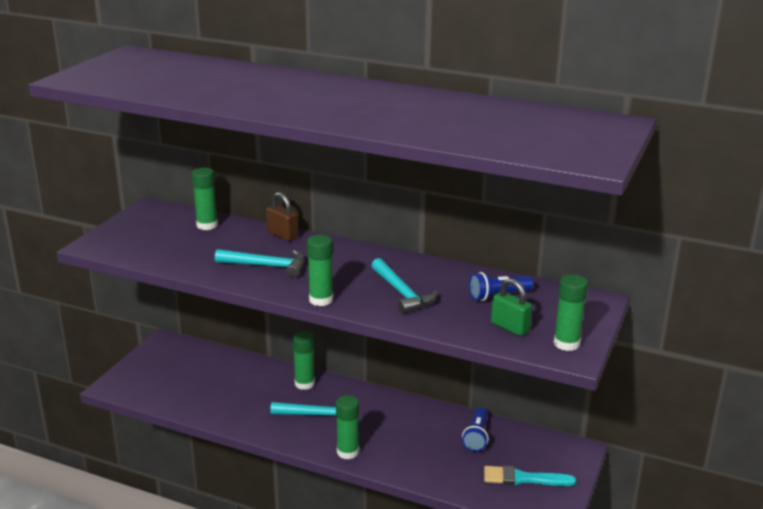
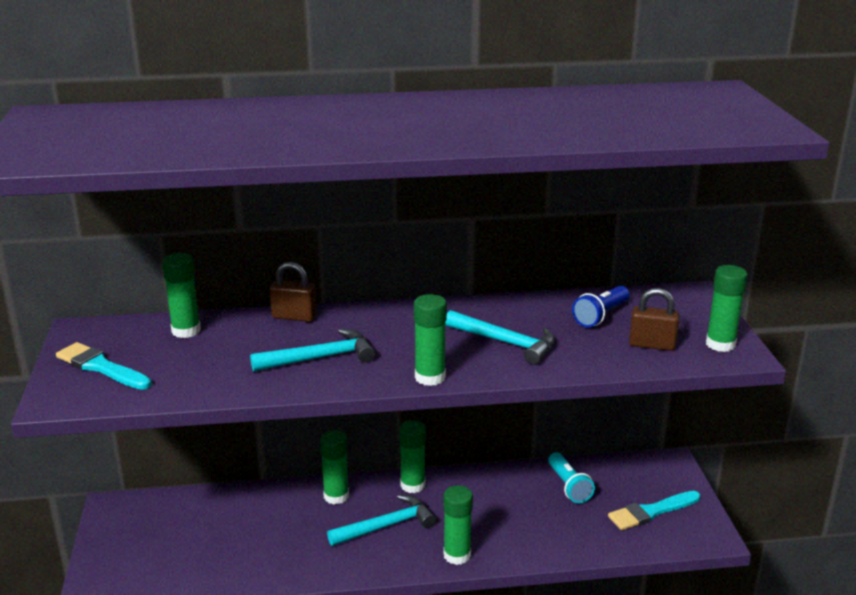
camera: 30 degrees left, 0 degrees up
blue flashlight [462,407,488,452] -> turquoise flashlight [548,452,595,503]
green padlock [491,278,532,336] -> brown padlock [629,288,679,351]
none -> turquoise brush [56,342,152,390]
none -> green glue stick [399,420,426,493]

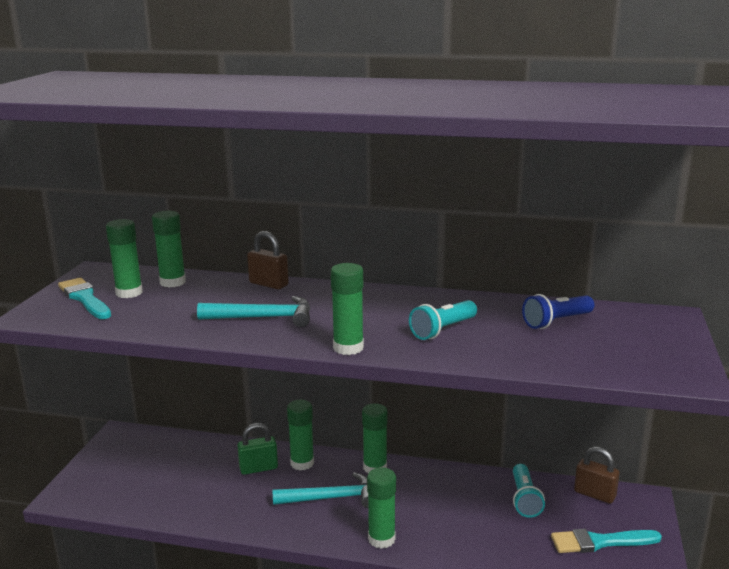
camera: 20 degrees right, 5 degrees down
turquoise hammer [445,310,555,365] -> turquoise flashlight [409,300,477,340]
brown padlock [629,288,679,351] -> brown padlock moved to [574,446,620,504]
green glue stick [706,265,748,352] -> green glue stick moved to [106,219,143,298]
none -> green padlock [237,423,278,475]

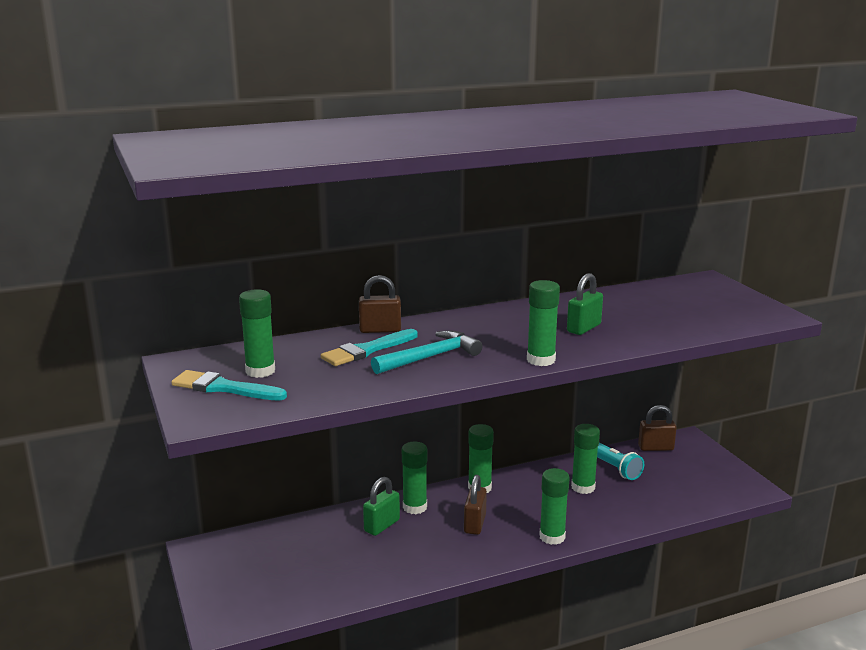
camera: 35 degrees left, 0 degrees up
green glue stick [152,211,186,288] -> green glue stick moved to [571,424,600,494]
turquoise hammer [272,472,368,508] -> brown padlock [464,475,487,535]
turquoise flashlight [409,300,477,340] -> green padlock [567,273,603,335]
blue flashlight [522,294,594,329] -> none
turquoise brush [551,529,662,553] -> turquoise brush moved to [321,329,417,366]

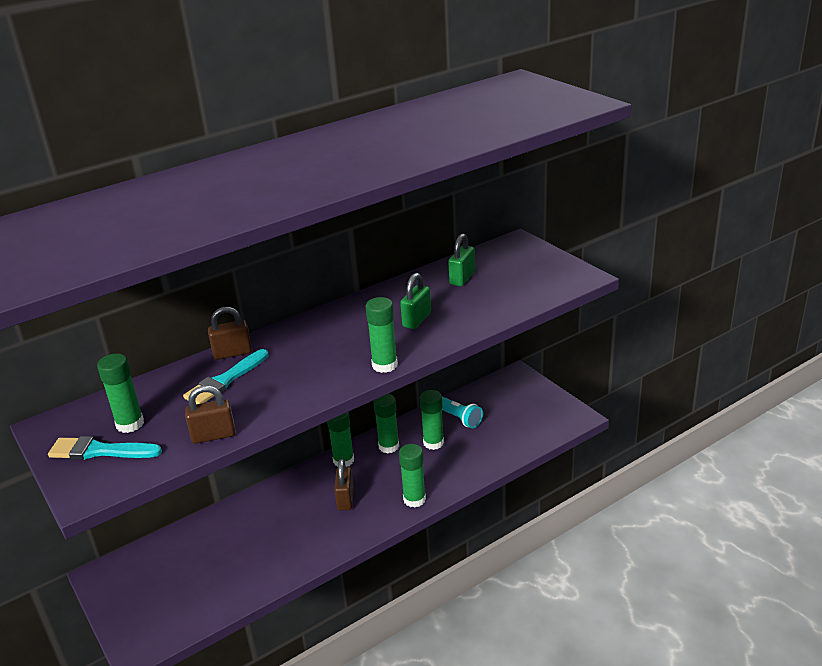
camera: 10 degrees left, 10 degrees up
green padlock [363,477,400,536] -> green padlock moved to [448,233,475,286]
turquoise hammer [371,331,483,374] -> none
green glue stick [402,442,427,514] -> green glue stick moved to [373,394,399,453]
brown padlock [638,405,677,451] -> brown padlock moved to [185,385,236,444]

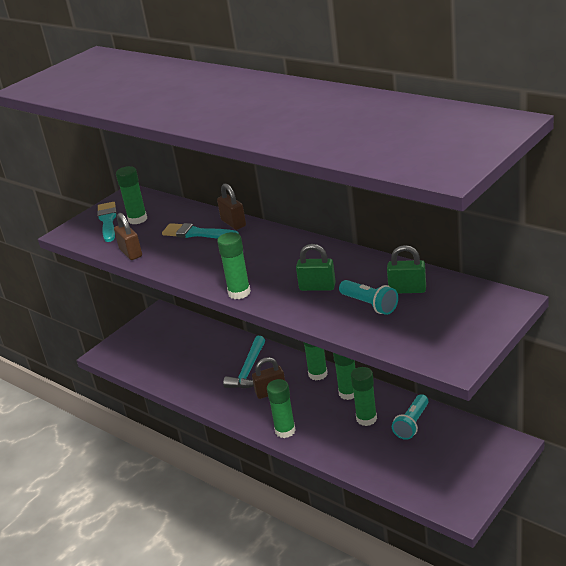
camera: 75 degrees right, 0 degrees up
none -> turquoise hammer [223,336,265,388]
none -> turquoise flashlight [339,280,398,315]

